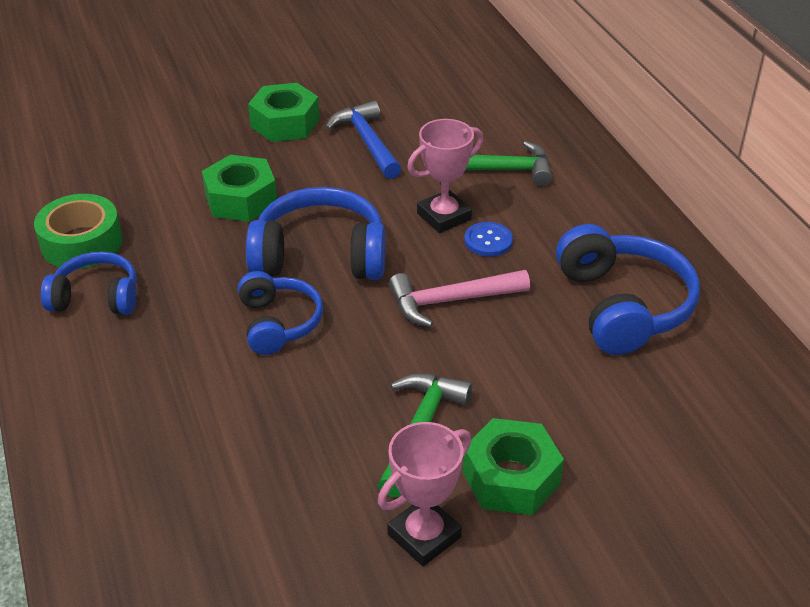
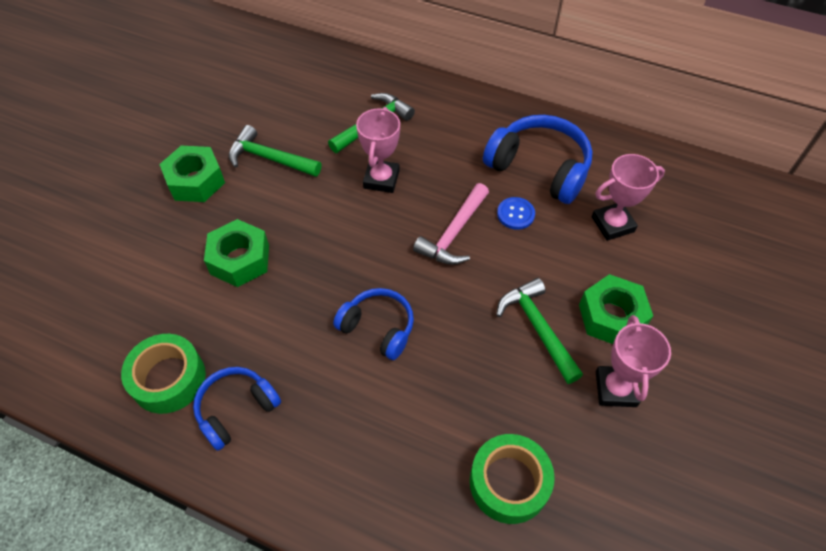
camera: 45 degrees left, 15 degrees up
blue headphones [246,187,386,280] -> none
blue hammer [325,101,402,179] -> green hammer [229,125,321,177]
blue button [464,222,513,257] -> blue button moved to [497,197,535,230]
none -> green tape [470,434,555,524]
none -> pink trophy [592,154,665,241]

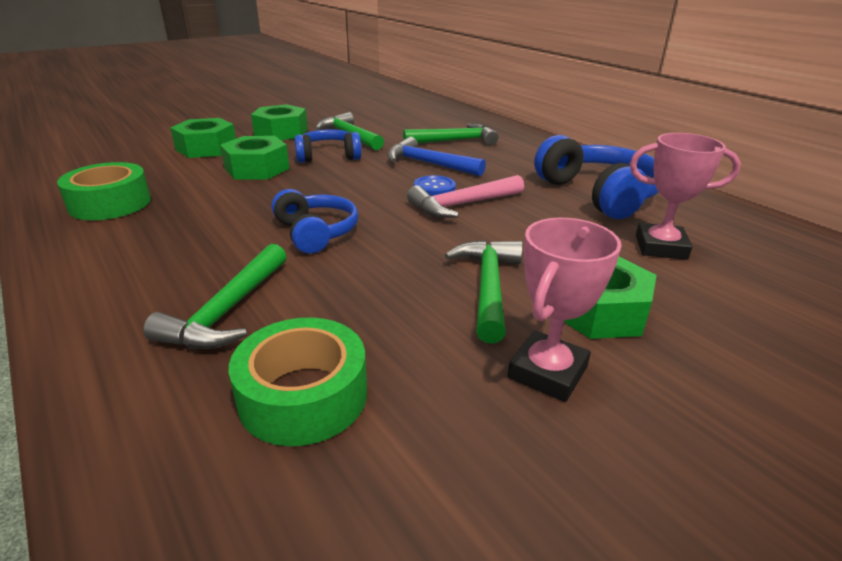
camera: 30 degrees right, 25 degrees down
blue headphones [193,367,281,451] -> blue headphones moved to [295,130,362,163]
pink trophy [356,107,400,193] -> blue hammer [387,137,486,176]
blue button [497,197,535,230] -> blue button moved to [414,175,456,196]
none -> green hammer [143,244,287,349]
none -> green nut [170,118,236,158]

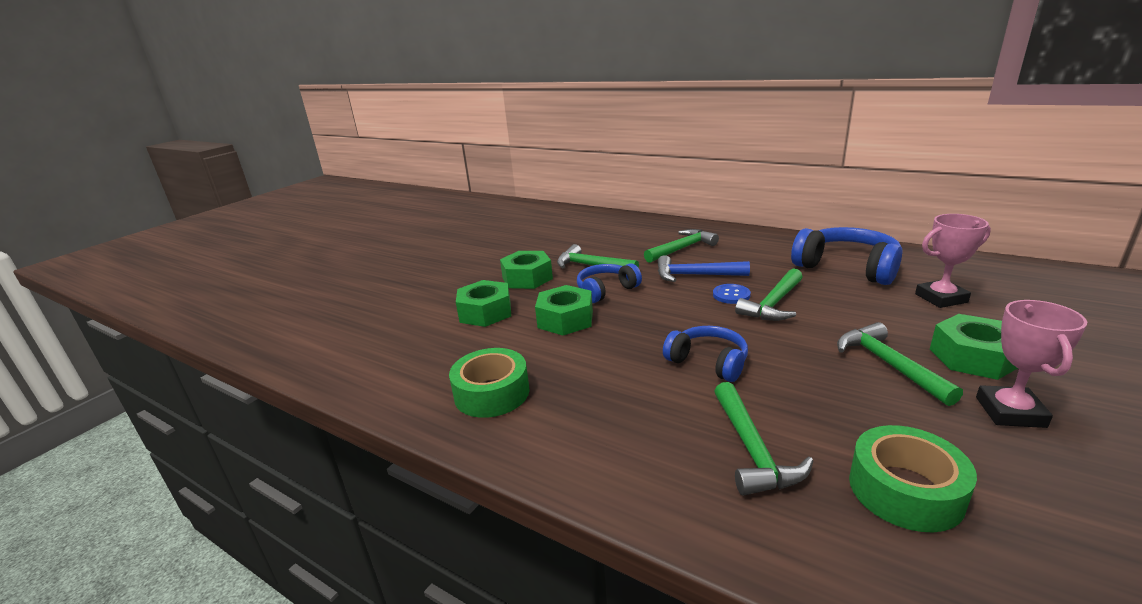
camera: 20 degrees left, 5 degrees down
pink hammer [407,175,524,218] -> green hammer [735,268,803,321]

